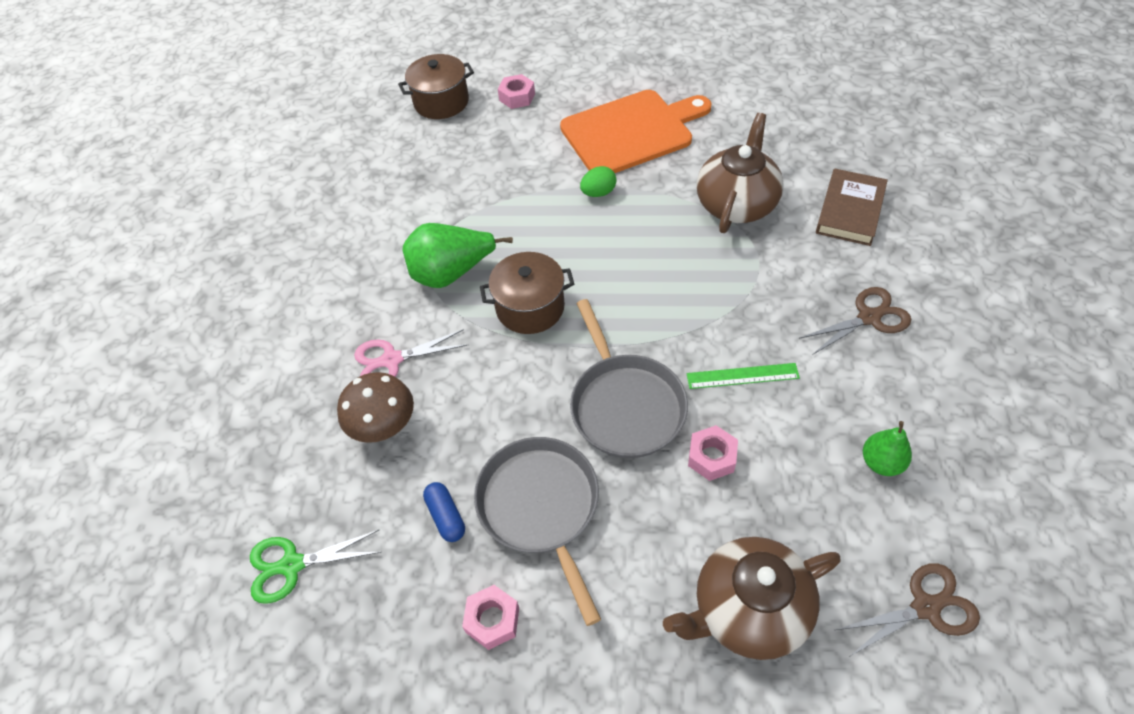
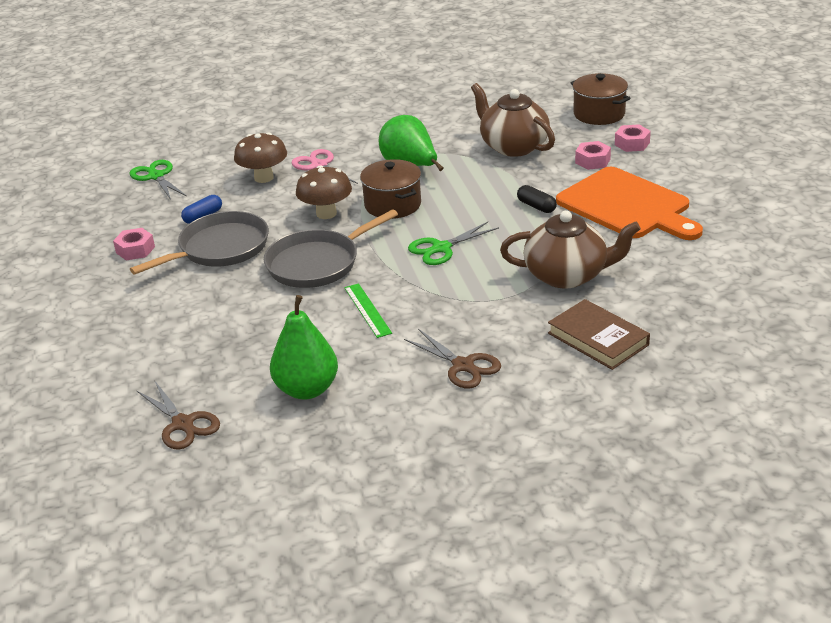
camera: 70 degrees right, 20 degrees down
green egg [580,166,616,197] -> black capsule [517,185,557,213]
brown teapot [663,537,840,660] -> brown teapot moved to [471,83,555,157]
pink nut [688,425,738,481] -> pink nut moved to [575,141,611,170]
brown book [816,169,888,246] -> brown book turned 45 degrees clockwise [548,299,650,370]
green pear [863,421,912,476] -> green pear [270,295,338,399], size x1.70
none -> brown mushroom [296,166,352,219]
none -> green scissors [408,222,499,265]

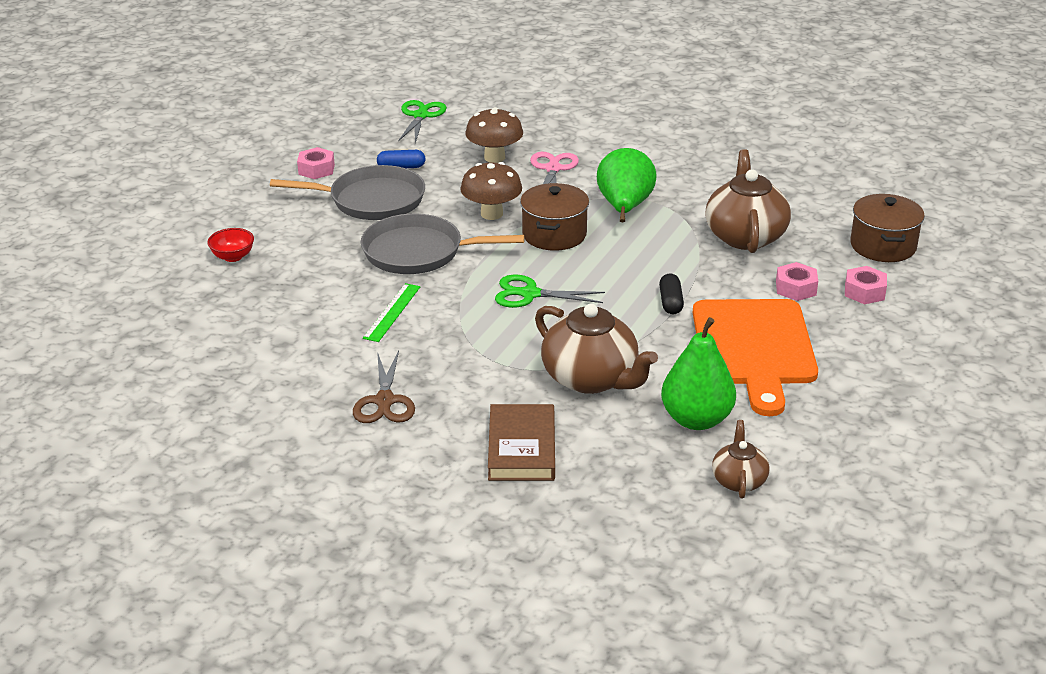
camera: 40 degrees right, 0 degrees up
brown scissors [136,381,220,450] -> none
green pear [270,295,338,399] -> green pear moved to [661,317,736,430]
none -> red bowl [207,228,254,262]
none -> brown teapot [712,420,770,499]

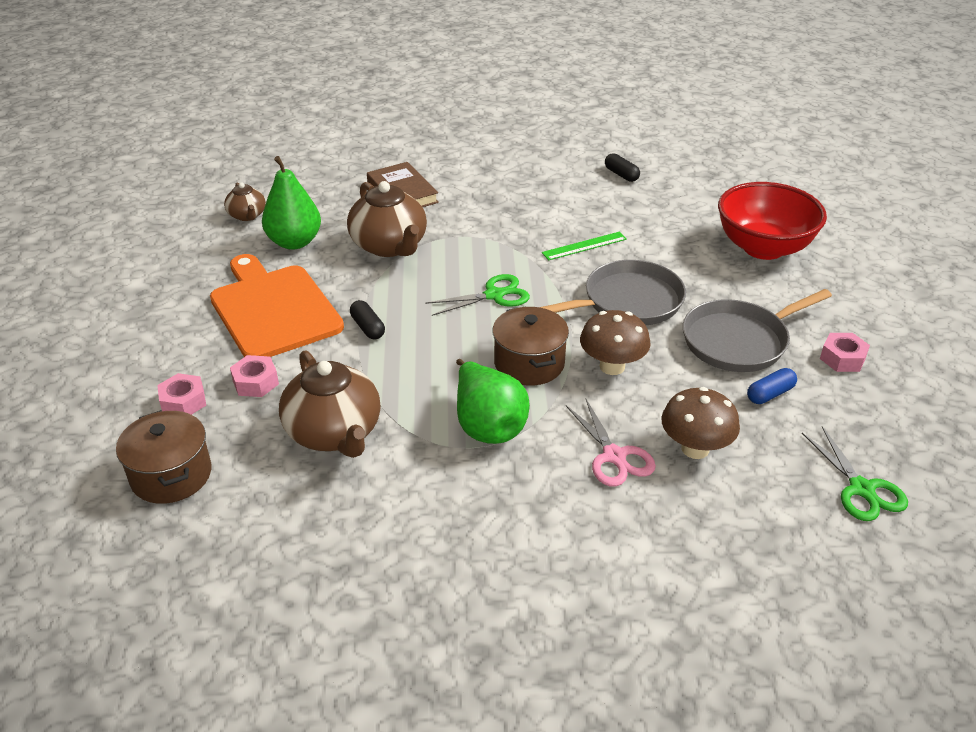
camera: 150 degrees right, 5 degrees up
red bowl [207,228,254,262] -> red bowl [718,182,827,260], size x2.44
brown scissors [353,350,415,423] -> none
green ruler [363,283,420,342] -> green ruler turned 75 degrees clockwise [542,232,627,261]
brown teapot [535,304,658,394] -> brown teapot turned 135 degrees counterclockwise [347,181,427,257]
none -> black capsule [605,153,640,182]

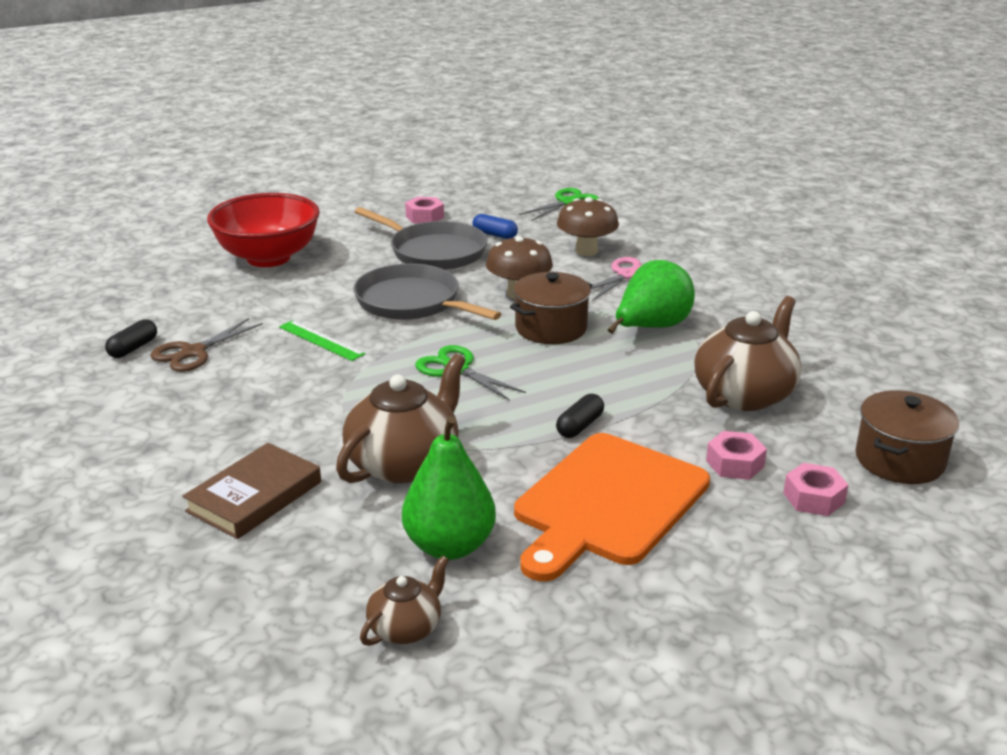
camera: 115 degrees left, 10 degrees down
none -> brown scissors [150,318,263,372]

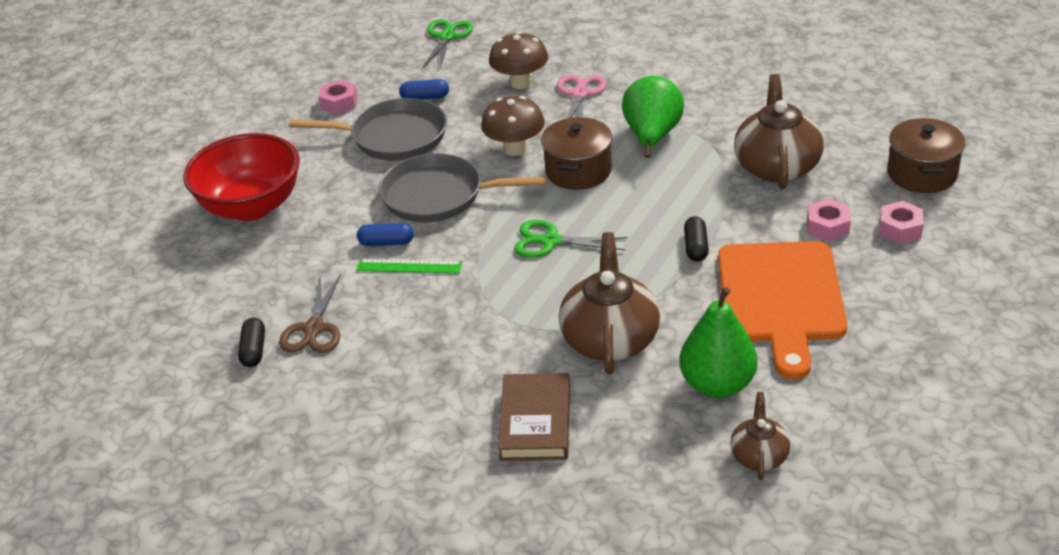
camera: 30 degrees left, 10 degrees up
none -> blue capsule [357,223,414,246]

